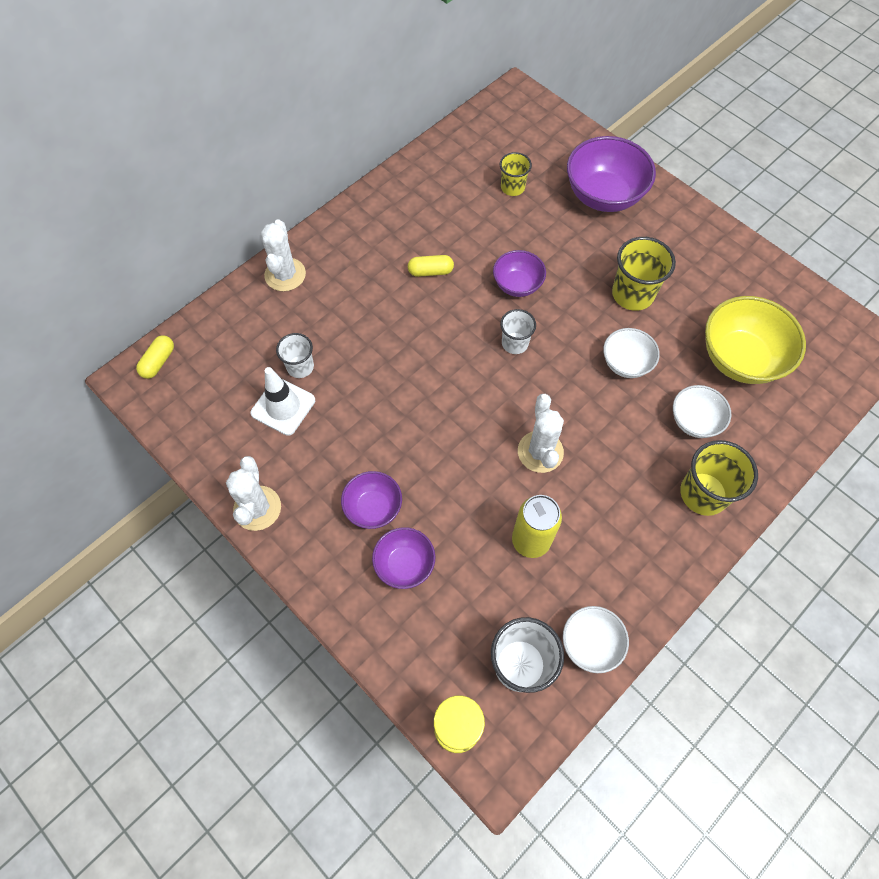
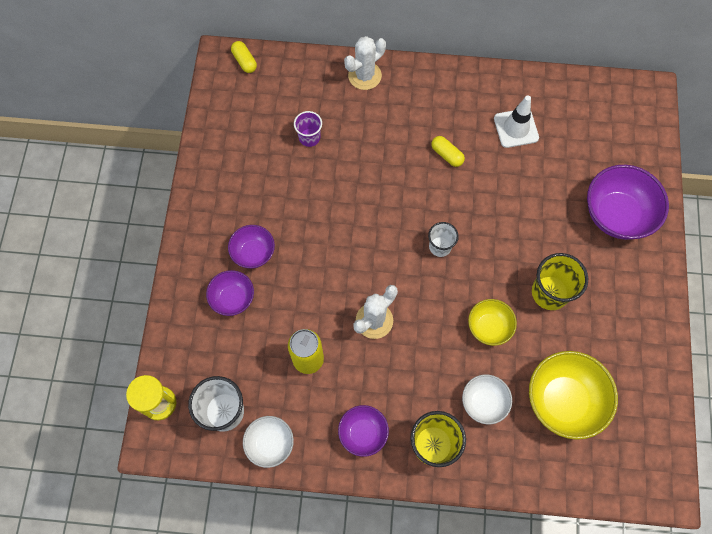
camera: 50 degrees right, 5 degrees up
yellow capsule [136,335,174,379] -> yellow capsule turned 75 degrees clockwise [231,41,257,73]
white cactus [226,456,281,531] -> none
white traffic cone [251,367,315,436] -> white traffic cone moved to [494,95,539,148]
white cup [276,333,314,378] -> purple cup [294,111,322,147]
purple bowl [493,250,546,297] -> purple bowl moved to [338,405,389,457]
yellow cup [500,152,532,196] -> none
white bowl [603,328,660,378] -> yellow bowl [468,299,517,346]

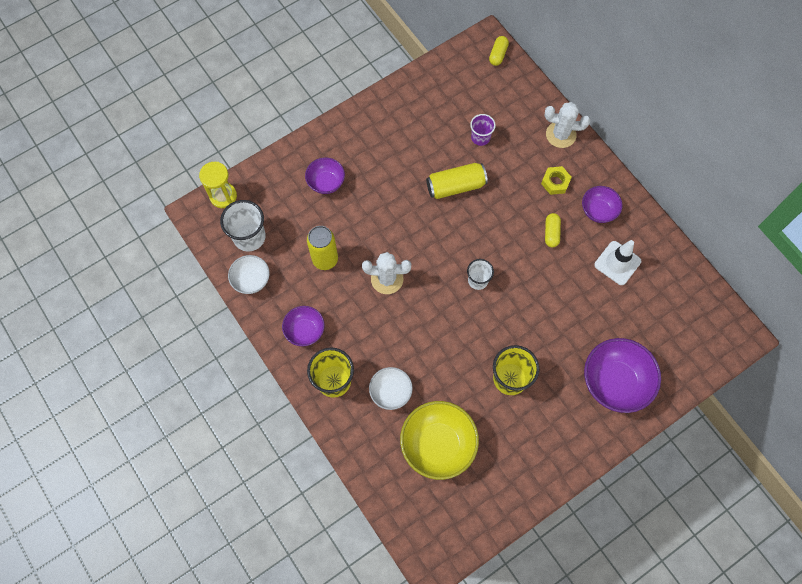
camera: 50 degrees right, 0 degrees up
purple bowl [228,225,275,268] -> purple bowl moved to [582,186,623,223]
yellow bowl [468,299,517,346] -> none
none -> yellow can [426,163,488,199]
none -> yellow nut [541,166,572,195]

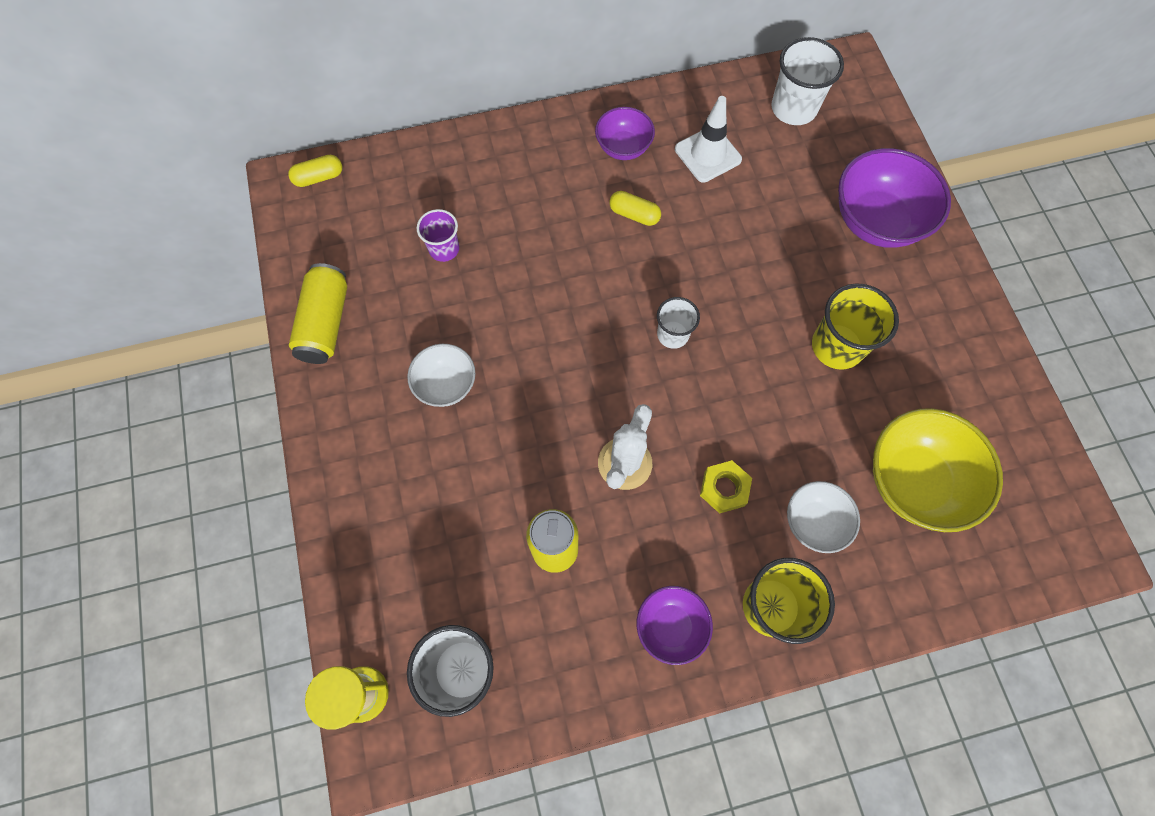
camera: 70 degrees left, 0 degrees up
white bowl [228,255,270,294] -> white bowl moved to [407,344,475,407]
purple bowl [305,158,345,194] -> none
yellow can [426,163,488,199] -> yellow can moved to [289,263,347,364]
yellow capsule [489,36,509,66] -> yellow capsule turned 60 degrees counterclockwise [288,155,342,187]
yellow nut [541,166,572,195] -> yellow nut moved to [700,460,752,514]
white cactus [544,102,590,148] -> none
none -> white cup [771,37,844,125]

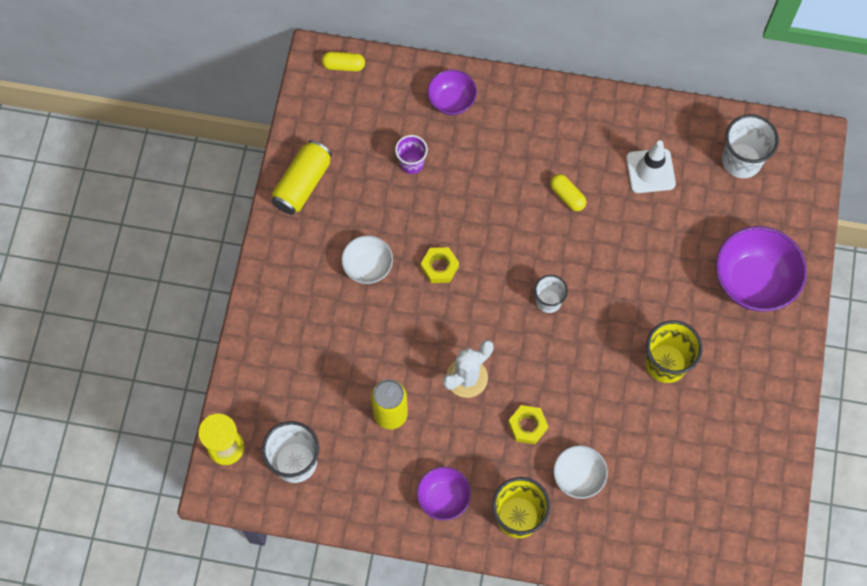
camera: 25 degrees right, 0 degrees up
purple bowl [595,107,655,160] -> purple bowl moved to [427,69,477,115]
yellow bowl [873,408,1003,532] -> none
none -> yellow nut [421,247,459,283]

